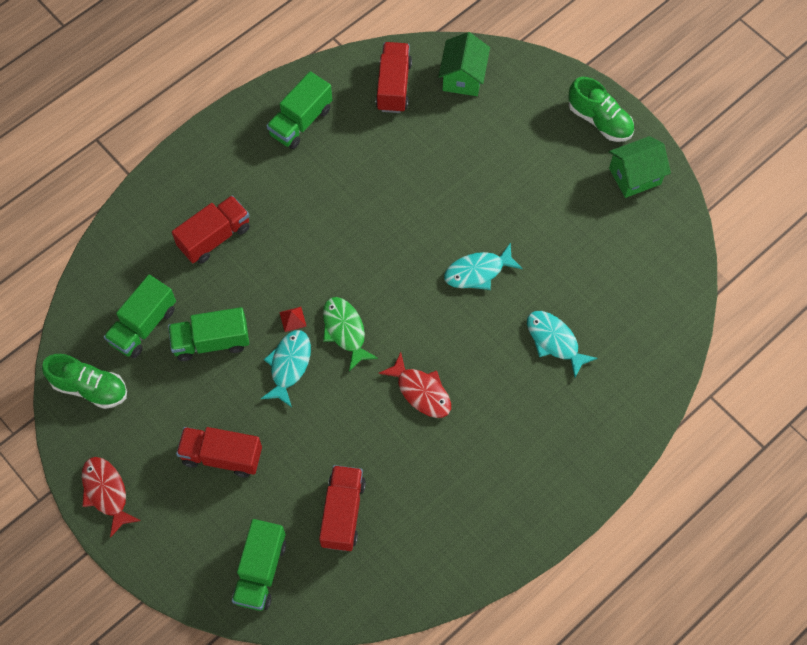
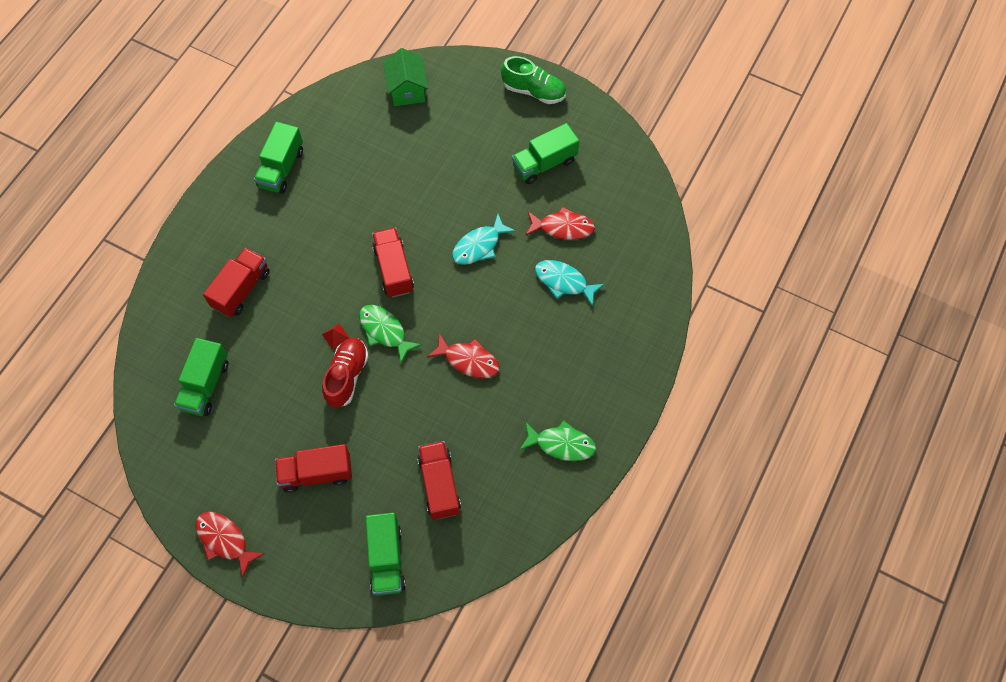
camera: 20 degrees left, 0 degrees up
green shoe [42,354,127,409] -> none
green truck [168,307,249,361] -> green truck moved to [512,123,579,184]
turquoise fish [261,330,311,407] -> red shoe [322,338,369,408]
red truck [376,42,412,113] -> red truck moved to [372,227,414,298]
green house [609,136,671,198] -> none
none -> green fish [519,420,596,461]
none -> red fish [525,206,595,240]

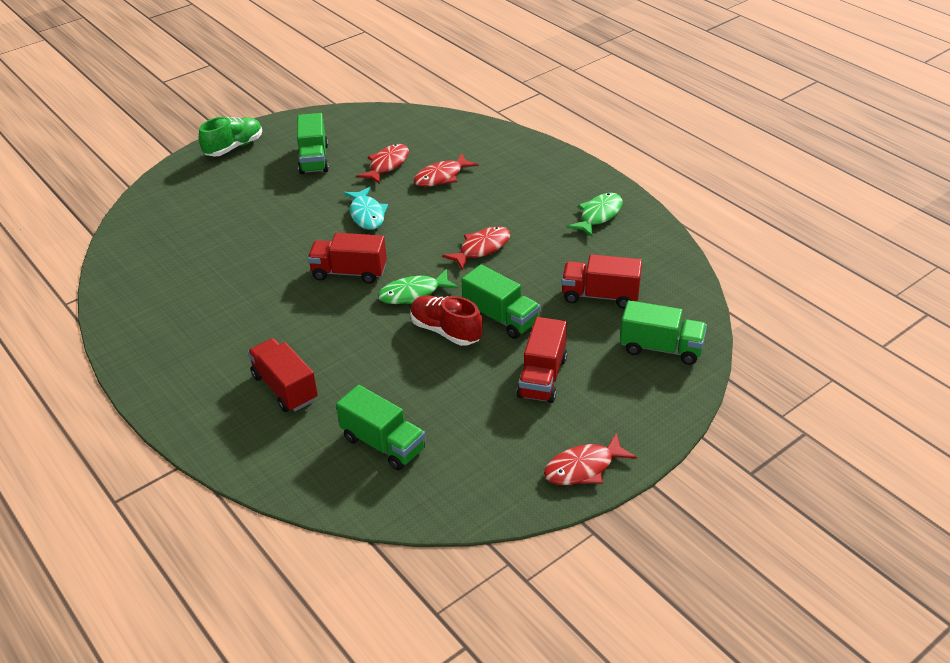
camera: 65 degrees left, 25 degrees down
green truck [254,122,303,194] -> green truck moved to [461,265,540,339]
red pyramid [322,324,349,349] -> none
green house [383,48,428,106] -> none
turquoise fish [535,260,605,307] -> red fish [414,153,479,187]

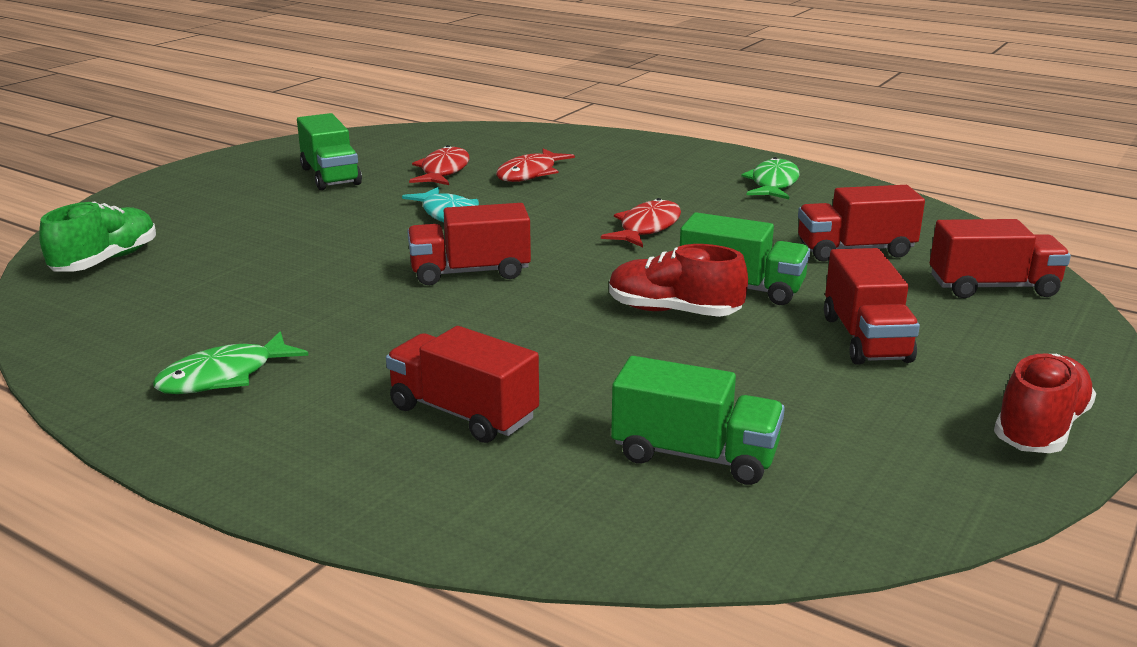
camera: 20 degrees left, 15 degrees down
green shoe [199,117,262,157] -> green shoe moved to [39,201,156,271]
green fish [378,269,458,304] -> green fish moved to [153,331,309,394]
red fish [544,433,637,485] -> red shoe [994,354,1096,453]
green truck [620,300,707,365] -> red truck [930,219,1071,298]

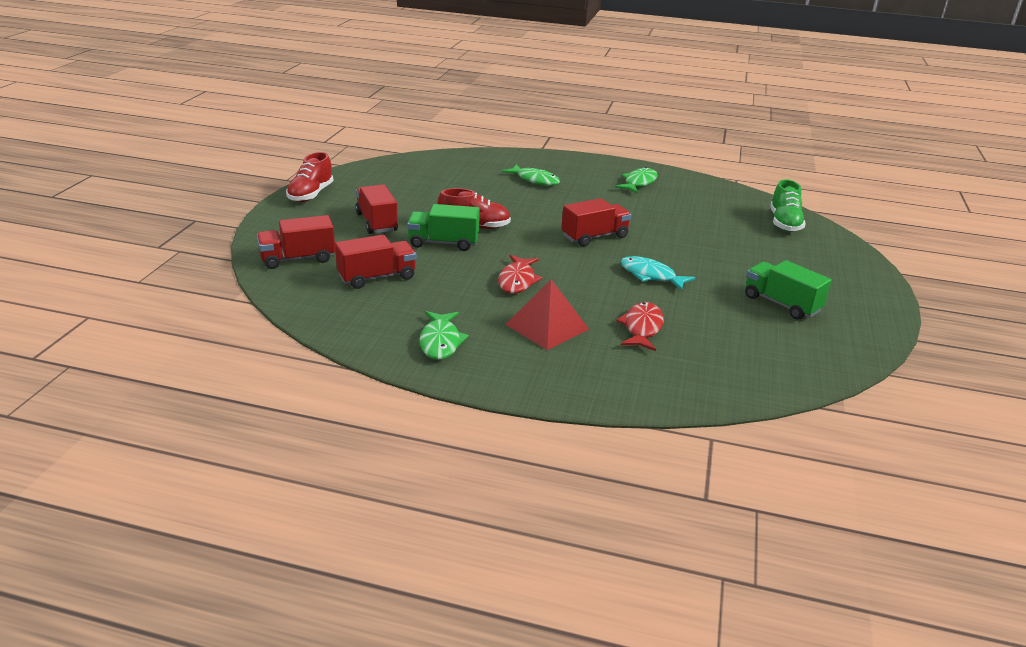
camera: 160 degrees right, 5 degrees up
red truck [386,326,539,443] -> green fish [502,164,560,186]
red fish [409,145,470,185] -> none
green truck [611,356,785,485] -> none
none -> red pyramid [505,279,589,350]

